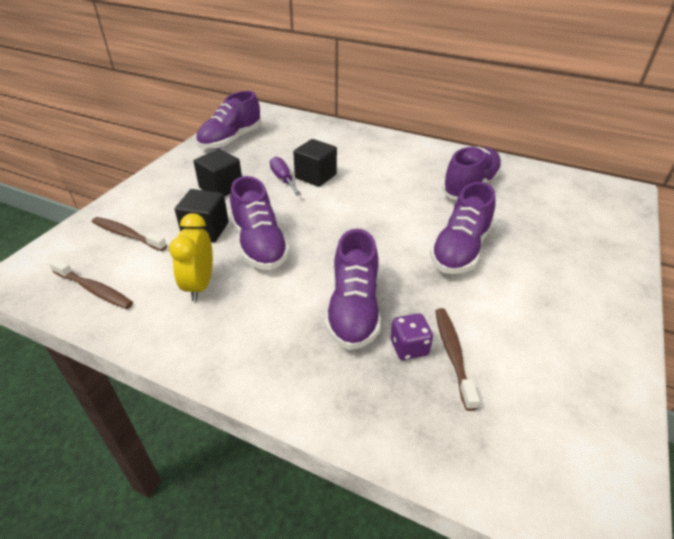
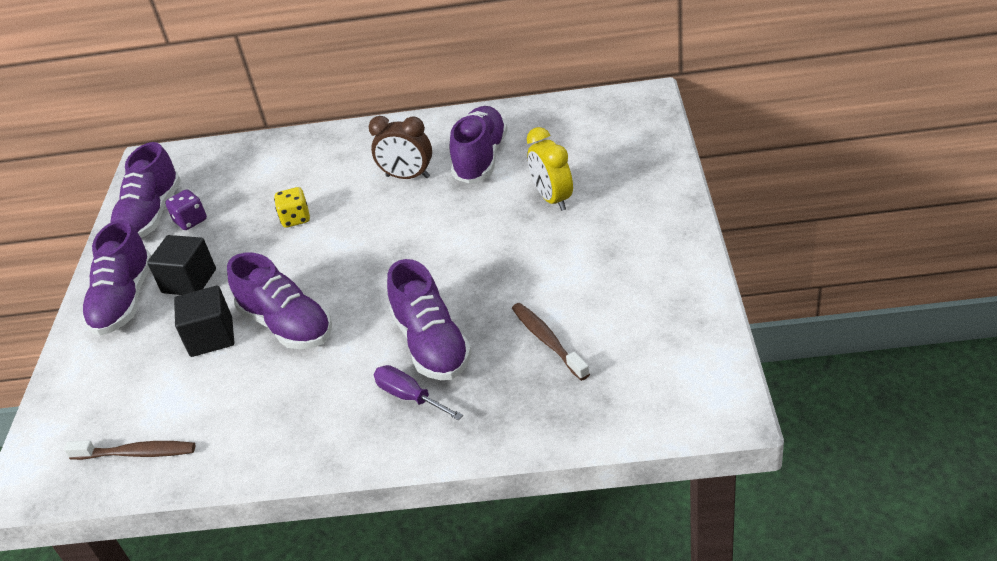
camera: 20 degrees left, 0 degrees up
brown toothbrush [92,217,167,251] -> none
yellow clock [169,213,213,301] -> yellow clock moved to [527,127,573,211]
purple screwdriver [270,156,301,196] -> purple screwdriver moved to [374,365,463,420]
black cube [293,139,337,187] -> yellow dice [274,187,310,228]
purple dice [390,313,433,360] -> purple dice moved to [165,189,207,230]
purple shoe [430,182,496,274] -> purple shoe moved to [82,220,151,336]
none -> brown clock [369,116,432,179]

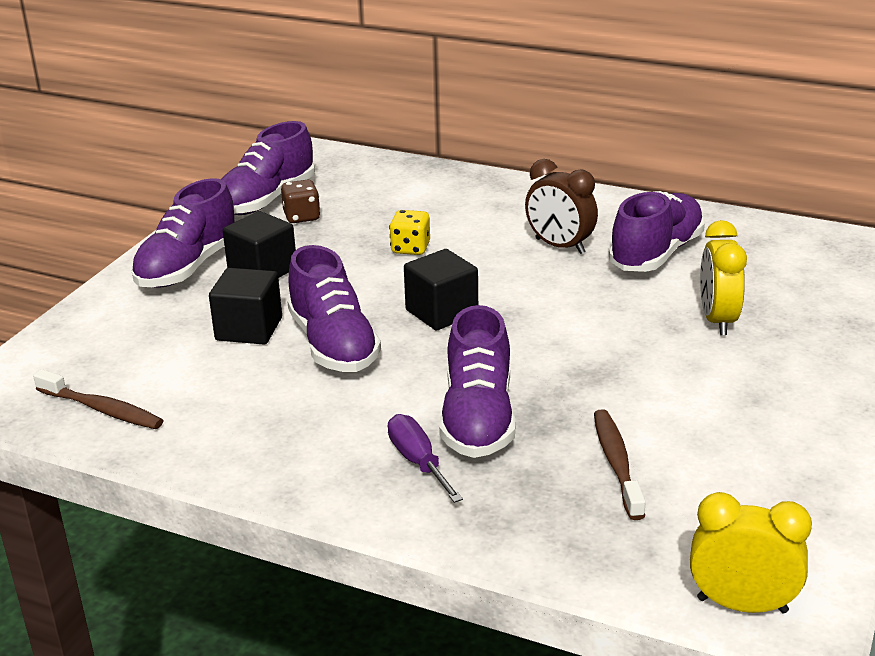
camera: 20 degrees right, 10 degrees down
purple dice [165,189,207,230] -> brown dice [281,179,321,223]
none -> black cube [404,249,478,331]
none -> yellow clock [690,492,812,613]

